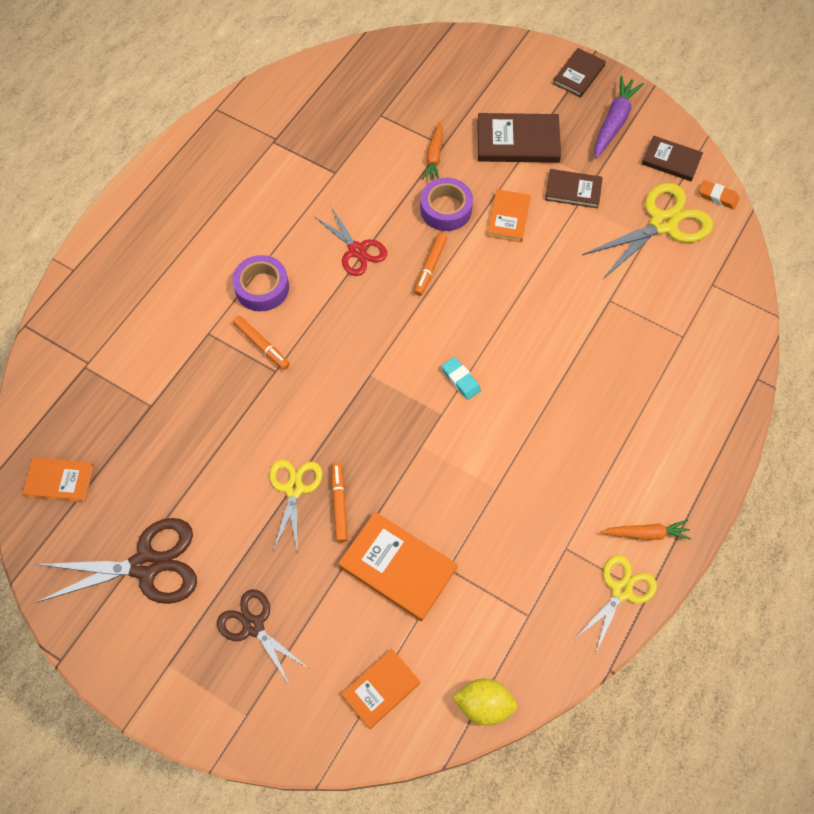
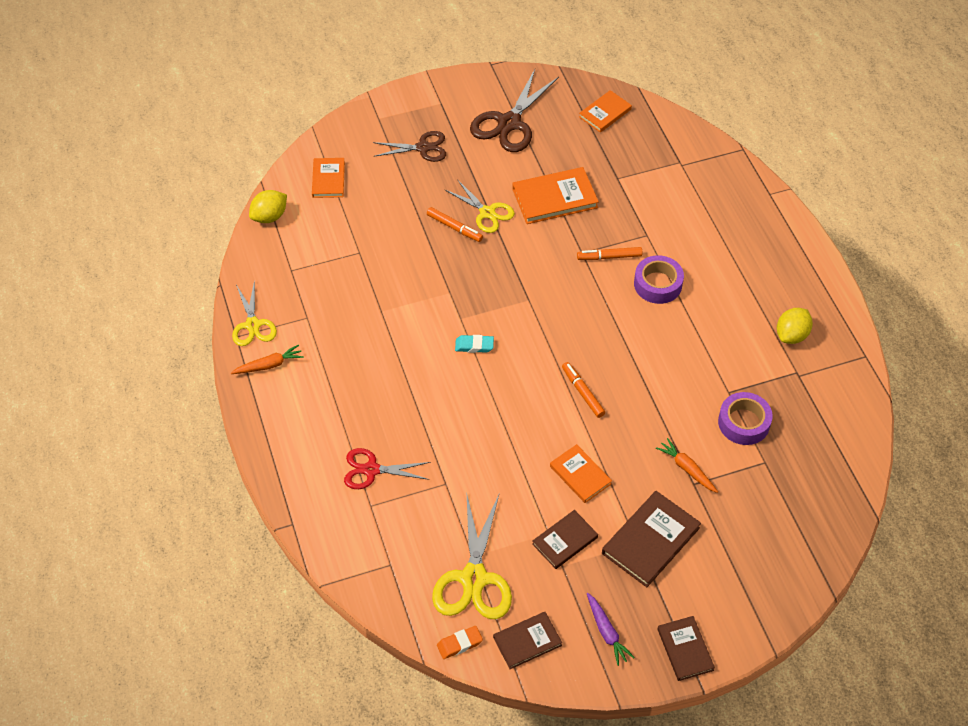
camera: 130 degrees right, 10 degrees down
red scissors [315,207,387,276] -> red scissors moved to [344,448,430,489]
orange book [338,512,458,621] -> orange book moved to [512,167,599,224]
purple tape [420,178,473,231] -> purple tape moved to [718,392,773,445]
purple carrot [595,76,644,159] -> purple carrot [587,593,635,666], size x0.67
orange carrot [600,520,691,540] -> orange carrot turned 150 degrees counterclockwise [231,345,304,374]
none -> yellow lemon [777,308,813,344]

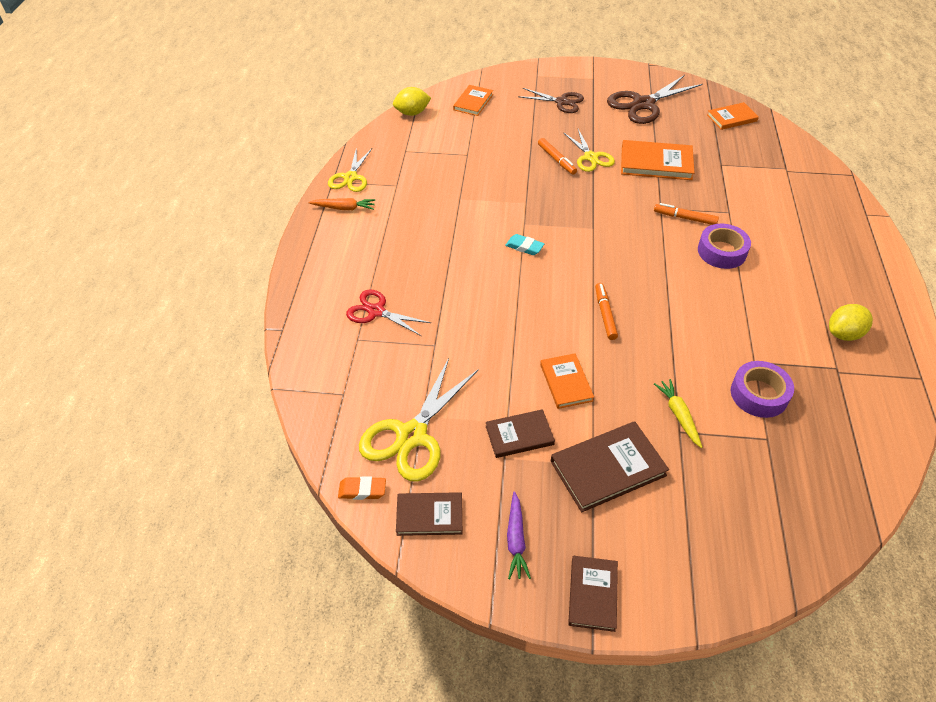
camera: 25 degrees right, 5 degrees down
orange carrot [656,438,718,493] -> yellow carrot [654,379,702,448]

